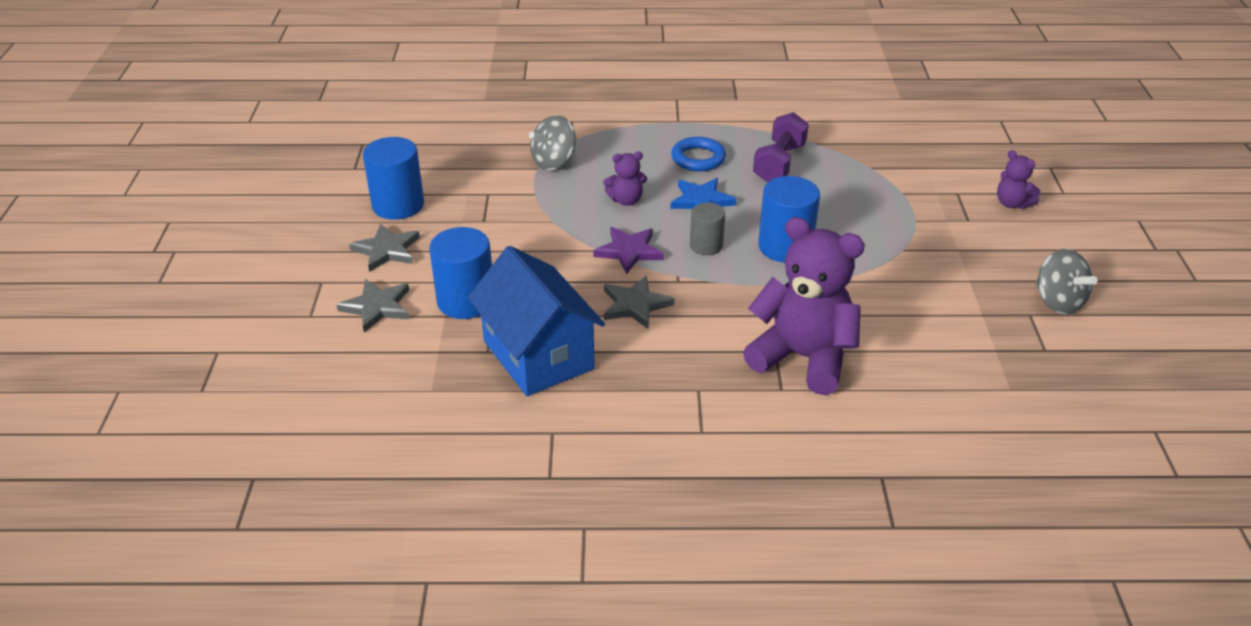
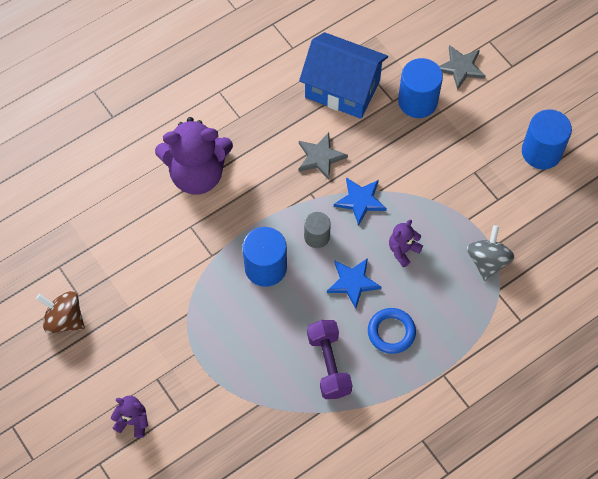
camera: 145 degrees right, 25 degrees up
grey star [349,224,420,272] -> none
purple star [593,227,664,274] -> blue star [334,177,387,226]
grey spinning top [1036,249,1098,314] -> brown spinning top [36,291,85,334]

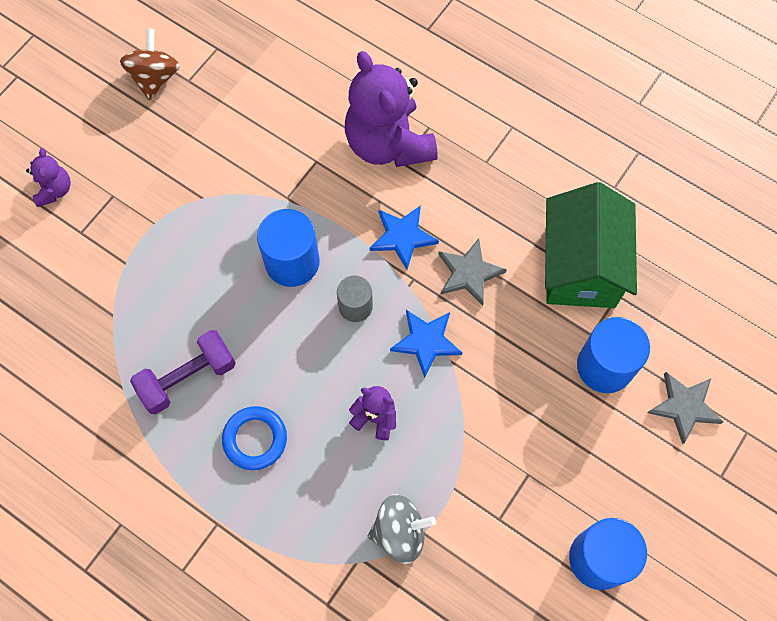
camera: 70 degrees right, 5 degrees up
blue house [299,32,388,119] -> green house [545,182,637,308]
blue star [327,258,381,309] -> blue star moved to [370,205,439,270]

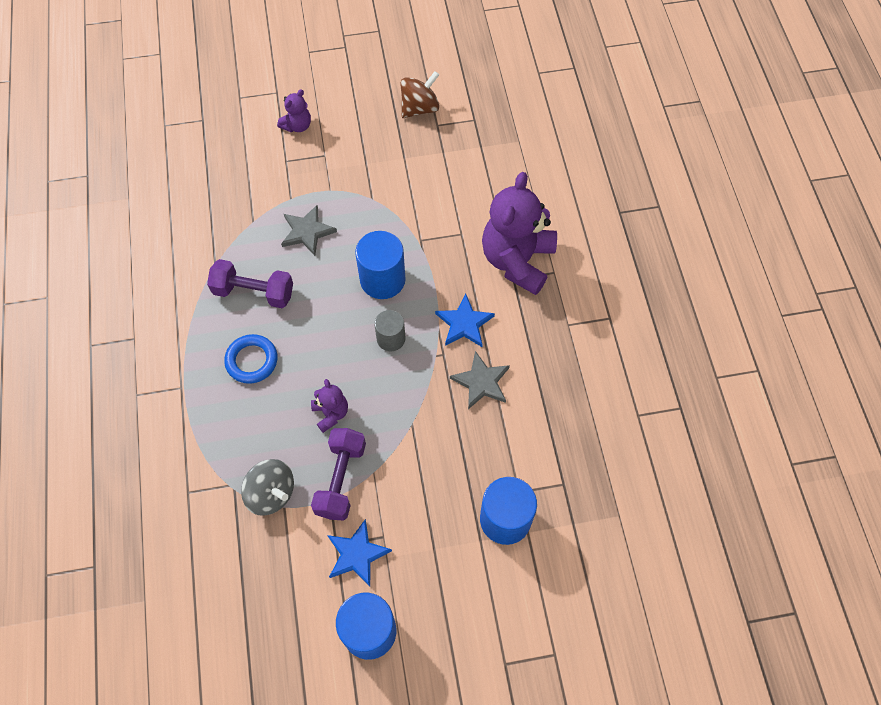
camera: 45 degrees right, 5 degrees down
blue star [390,310,462,378] -> blue star moved to [327,519,392,586]
green house [545,182,637,308] -> none
grey star [648,372,723,444] -> grey star moved to [281,205,337,256]
none -> purple dumbbell [311,428,366,520]

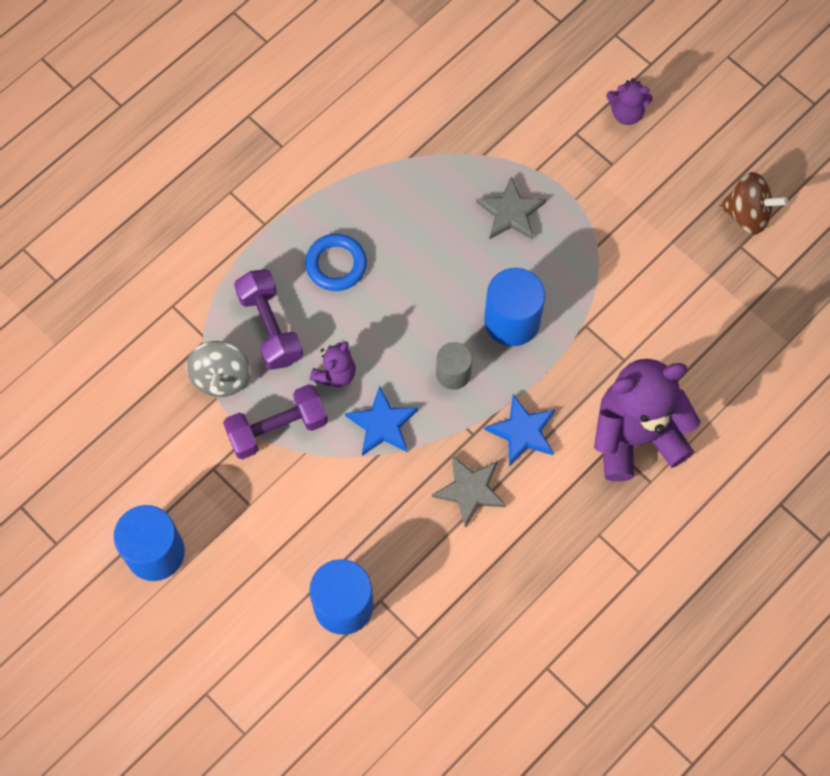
camera: 55 degrees right, 5 degrees up
purple dumbbell [207,259,293,308] -> purple dumbbell moved to [234,269,303,370]
blue star [327,519,392,586] -> blue star moved to [345,386,418,456]

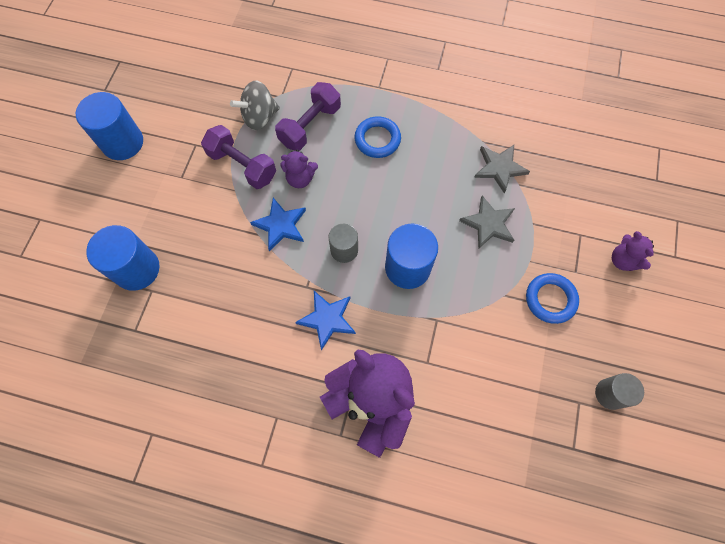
camera: 60 degrees right, 0 degrees up
grey star [432,455,506,528] -> grey star moved to [474,145,530,194]
brown spinning top [719,172,788,235] -> grey cylinder [595,373,644,410]
none -> blue ring [526,273,579,324]

